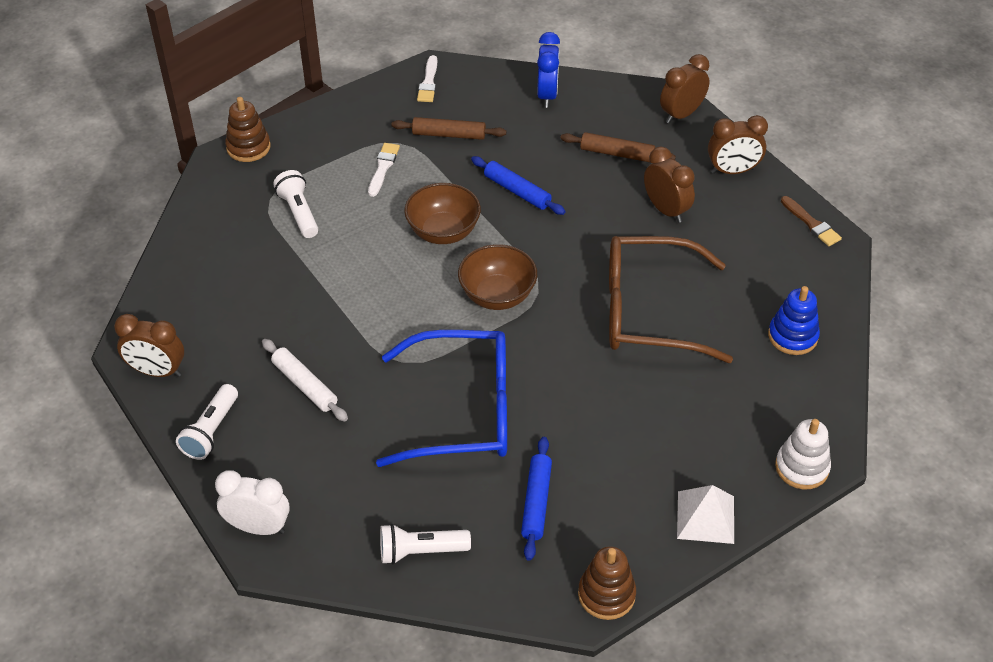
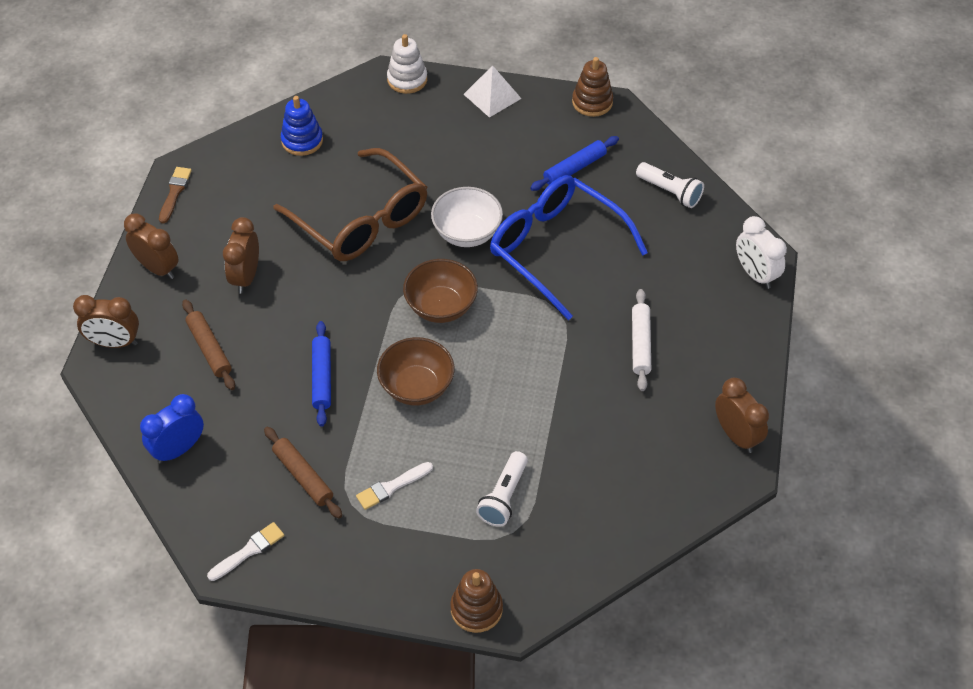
camera: 135 degrees left, 5 degrees up
white flashlight [176,384,238,460] -> none
none -> white bowl [431,187,503,247]

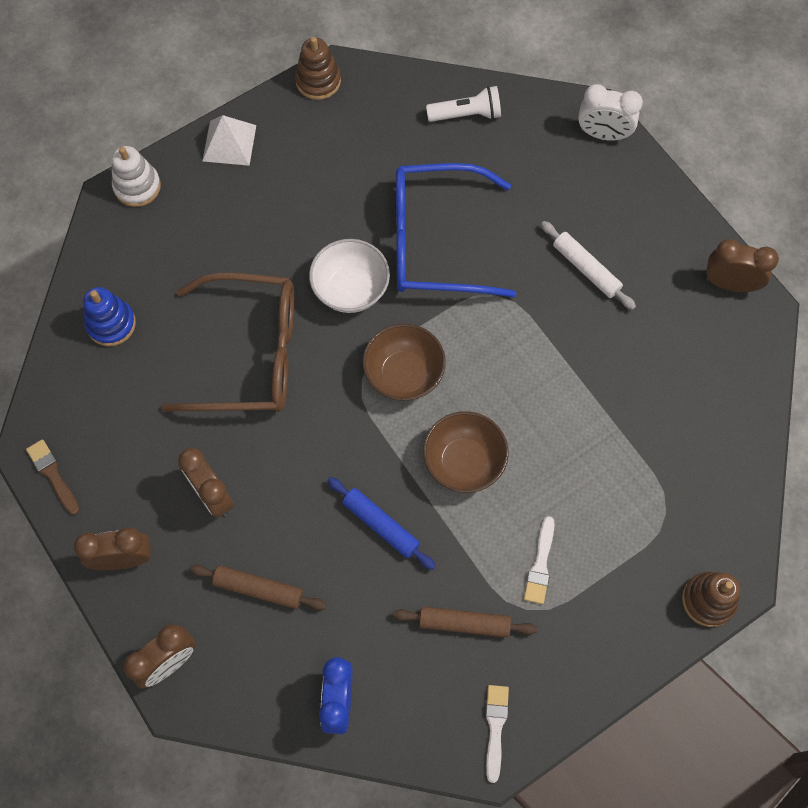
camera: 45 degrees left, 15 degrees up
white flashlight [476,451,528,527] -> none
blue rolling pin [530,136,619,191] -> none

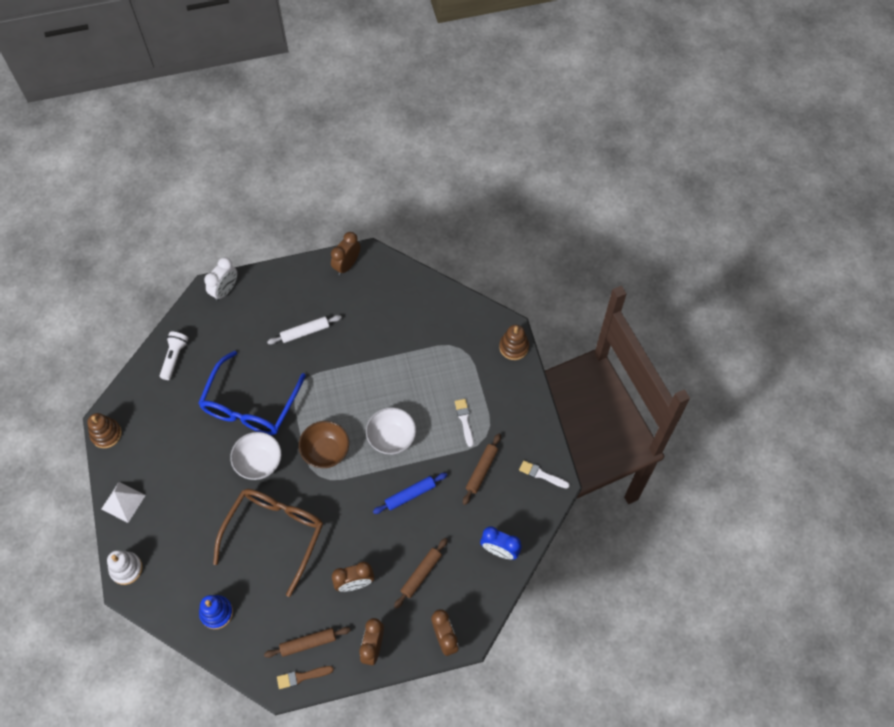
camera: 70 degrees left, 5 degrees down
brown bowl [423,411,509,493] -> white bowl [366,407,416,455]
white brush [524,516,554,604] -> white brush turned 135 degrees counterclockwise [455,399,474,447]
none -> brown rolling pin [264,627,351,658]

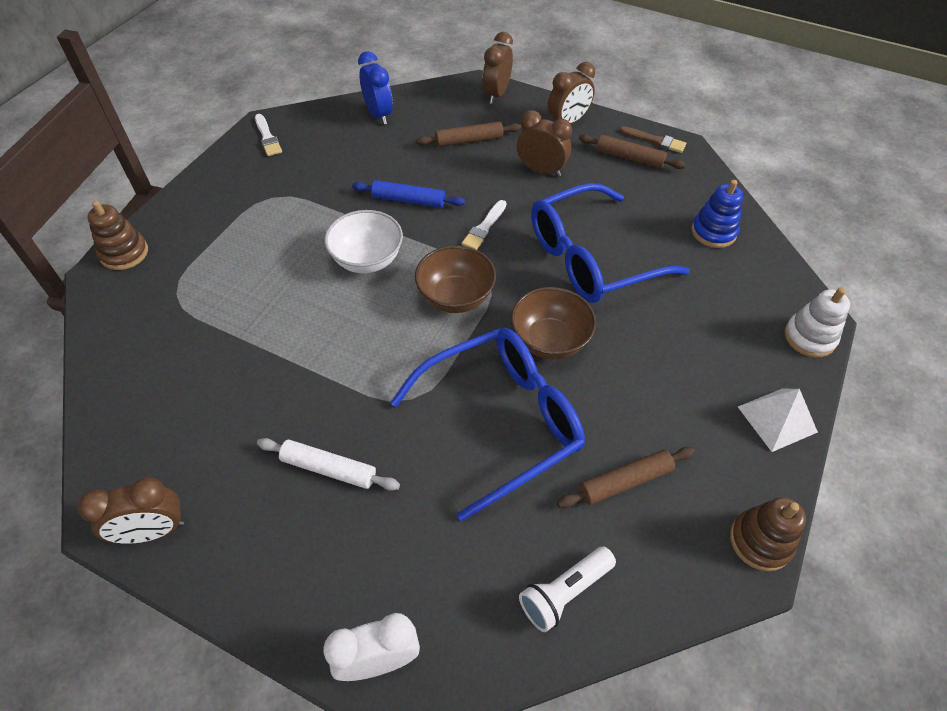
camera: 140 degrees left, 10 degrees down
brown glasses [213,489,323,597] -> blue glasses [531,183,690,303]
white bowl [230,432,281,480] -> brown bowl [511,287,596,360]
white brush [455,399,474,447] -> white brush moved to [462,200,506,250]
brown rolling pin [463,433,501,505] -> brown rolling pin moved to [557,447,695,508]

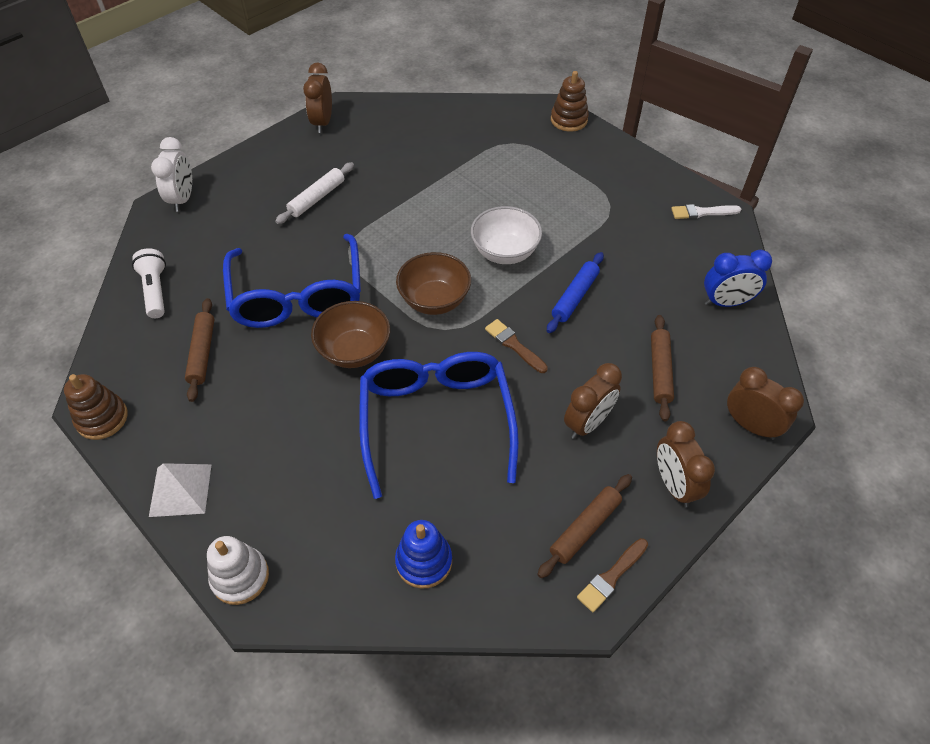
camera: 110 degrees right, 0 degrees up
white brush [462,200,506,250] -> brown brush [485,319,548,373]

